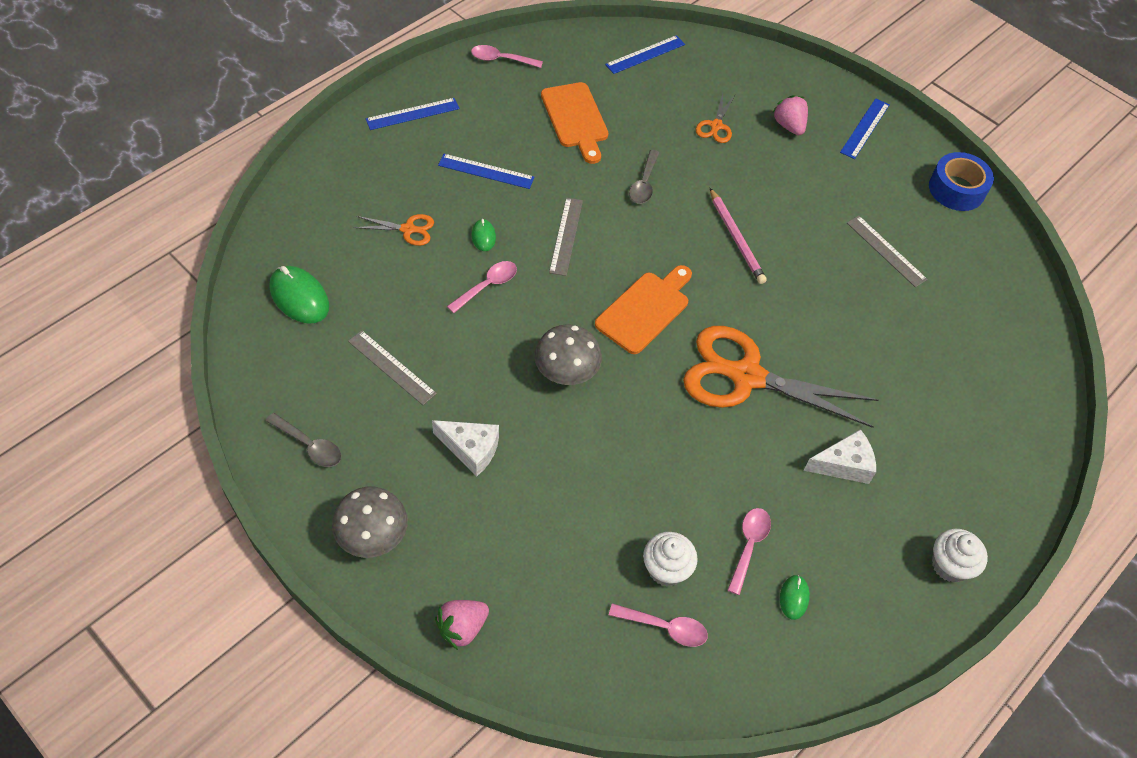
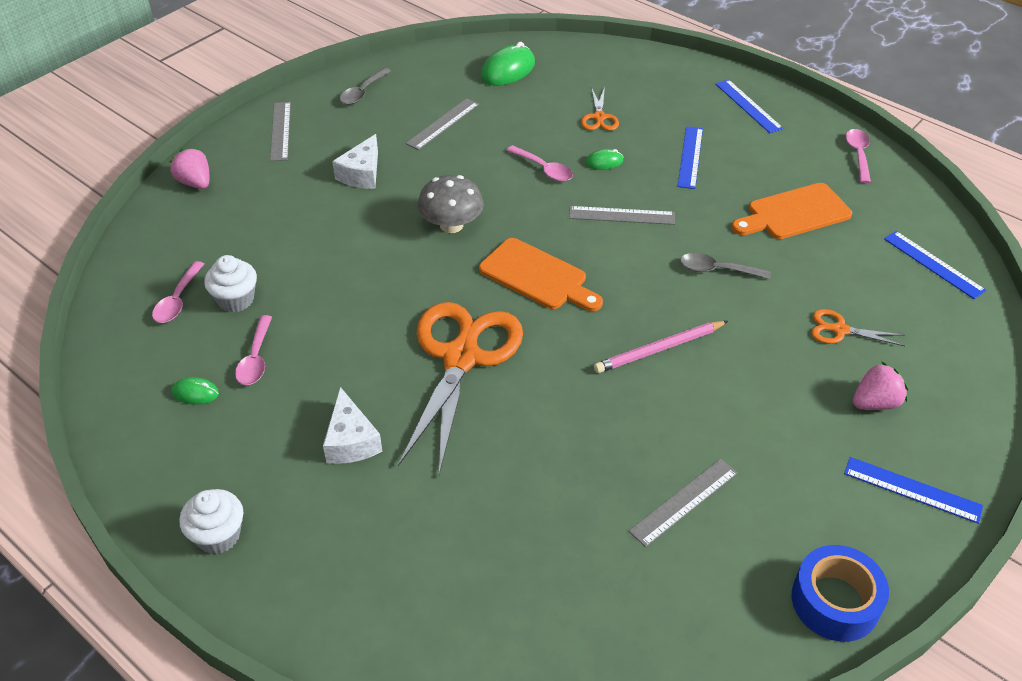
camera: 90 degrees right, 10 degrees down
grey mushroom [332,487,408,558] -> grey ruler [270,102,291,161]
pink spoon [728,508,771,595] -> pink spoon turned 75 degrees clockwise [235,315,272,385]

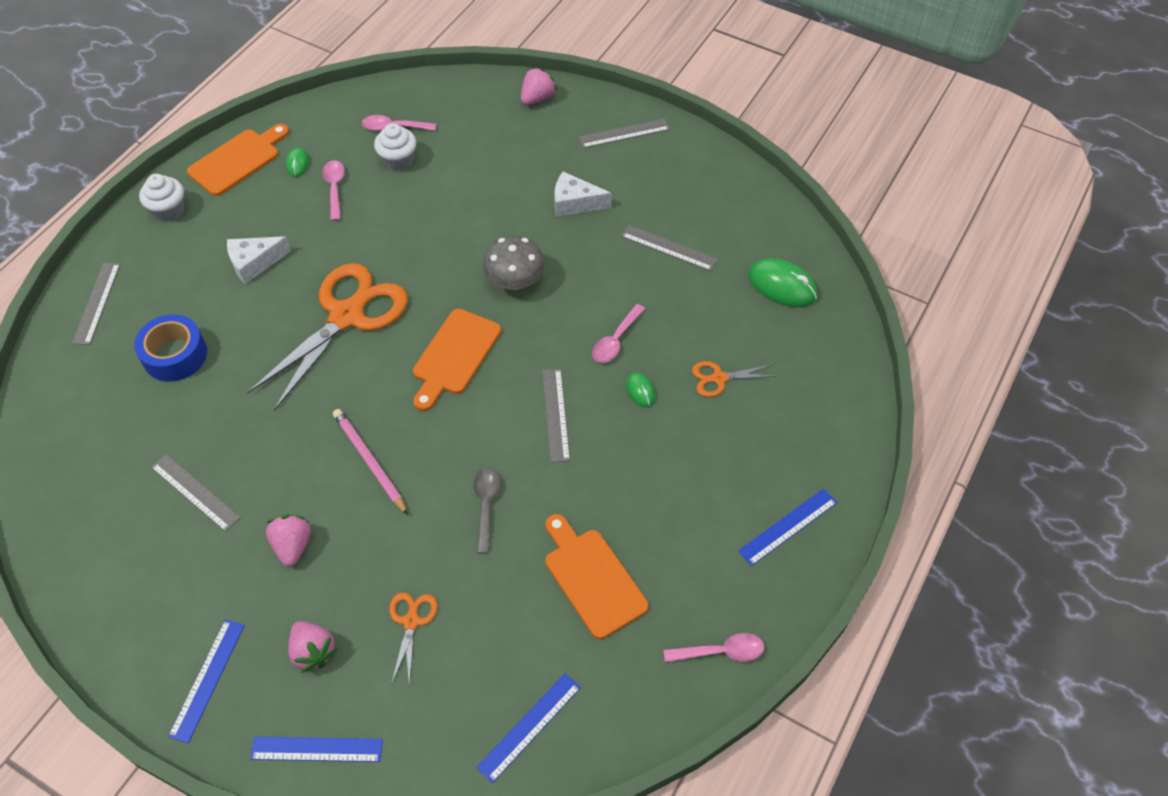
camera: 80 degrees right, 10 degrees up
pink spoon [235,315,272,385] -> pink spoon turned 90 degrees clockwise [322,160,345,221]
grey spoon [339,68,391,105] -> none
orange scissors [398,302,523,474] -> orange scissors turned 60 degrees counterclockwise [247,263,408,411]
blue ruler [678,126,703,189] -> blue ruler moved to [250,737,383,762]
blue tape [792,545,889,642] -> blue tape moved to [134,314,207,382]
none -> grey ruler [72,263,120,345]
none -> orange cutting board [187,124,289,196]
none -> pink strawberry [266,514,311,567]

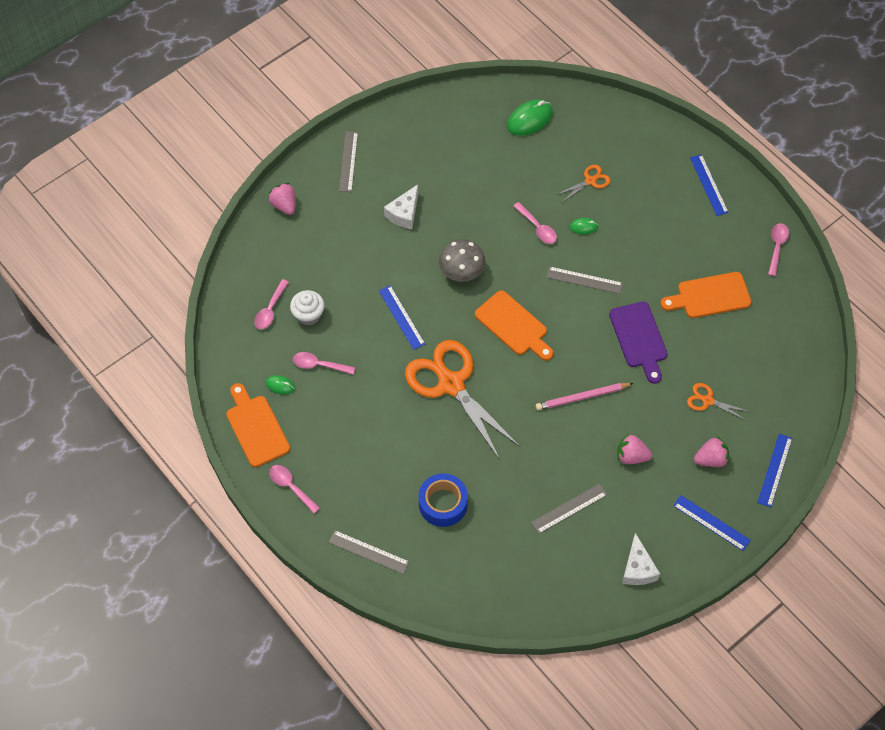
camera: 70 degrees left, 5 degrees up
white cupcake [139,174,184,222] -> pink spoon [269,465,320,514]
white cheese [227,236,291,284] -> white cheese moved to [622,533,660,585]
grey spoon [473,467,501,554] -> purple cutting board [609,302,667,384]
blue ruler [476,673,581,783] -> blue ruler moved to [379,285,425,350]
grey ruler [621,225,718,271] -> none
orange scissors [692,361,777,397] -> orange scissors turned 135 degrees counterclockwise [556,164,611,201]

